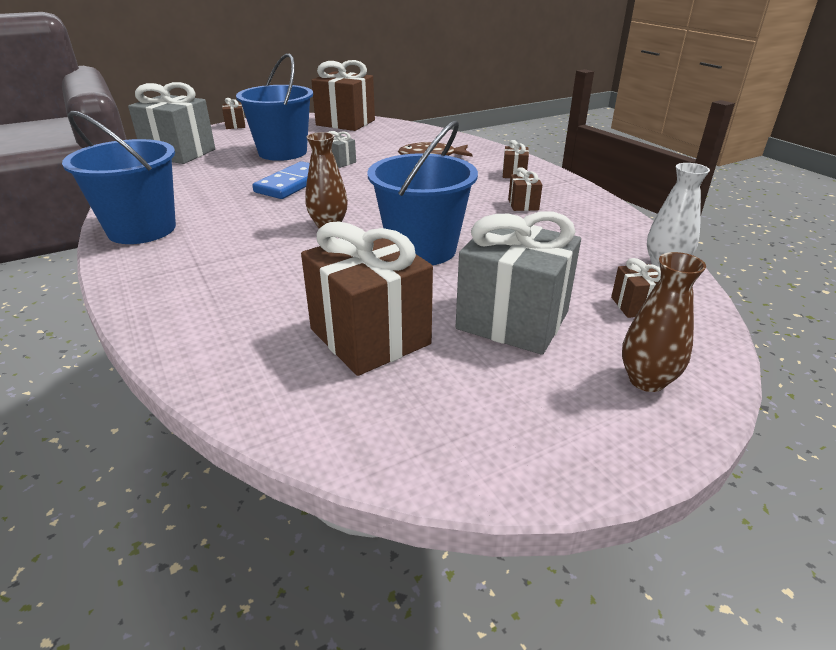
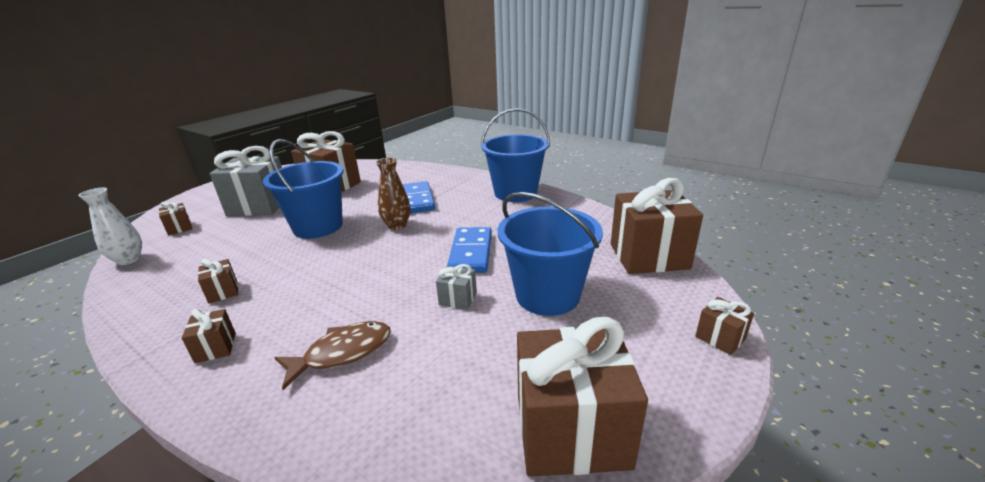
camera: 155 degrees right, 5 degrees down
grey gift [128,82,215,164] -> brown gift [611,178,703,274]
brown vase [622,252,706,392] -> none
none -> blue domino [402,181,435,213]

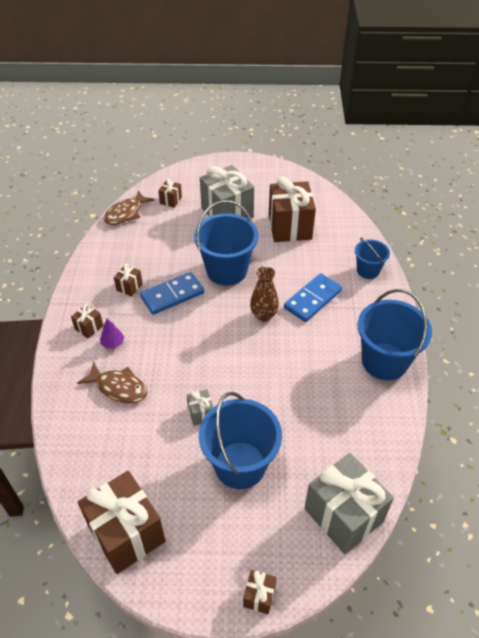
camera: 55 degrees right, 20 degrees up
white vase [78,188,142,265] -> brown fish [104,190,155,225]
blue domino [447,227,492,273] -> blue domino moved to [140,272,204,315]
brown gift [611,178,703,274] -> grey gift [304,453,394,554]
none -> purple tree [100,319,124,348]
none -> blue bucket [355,238,390,279]

